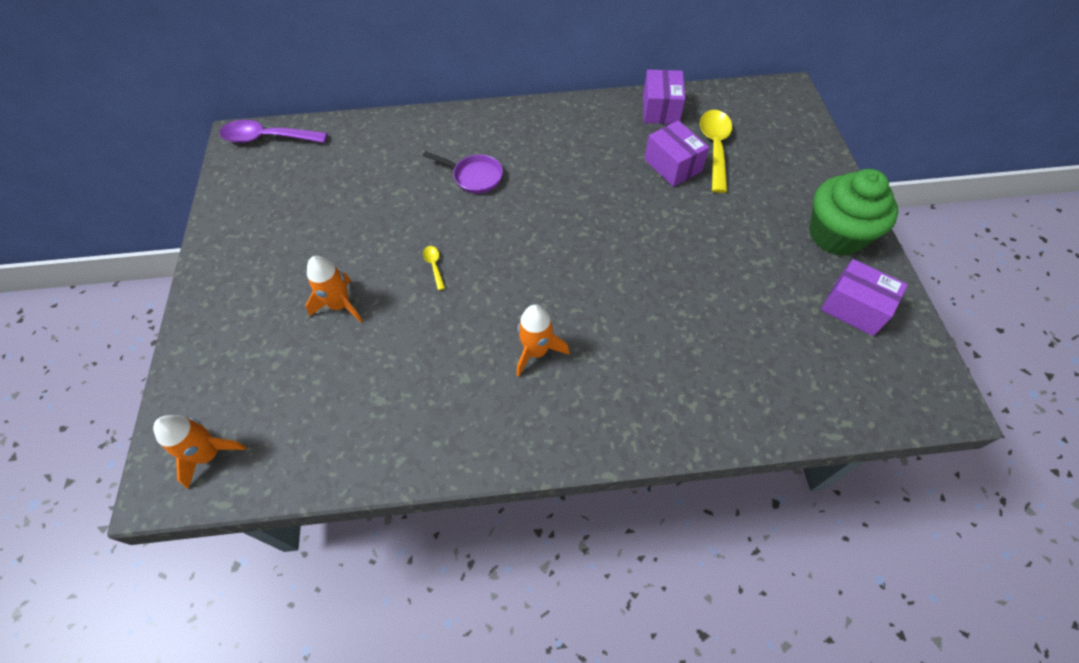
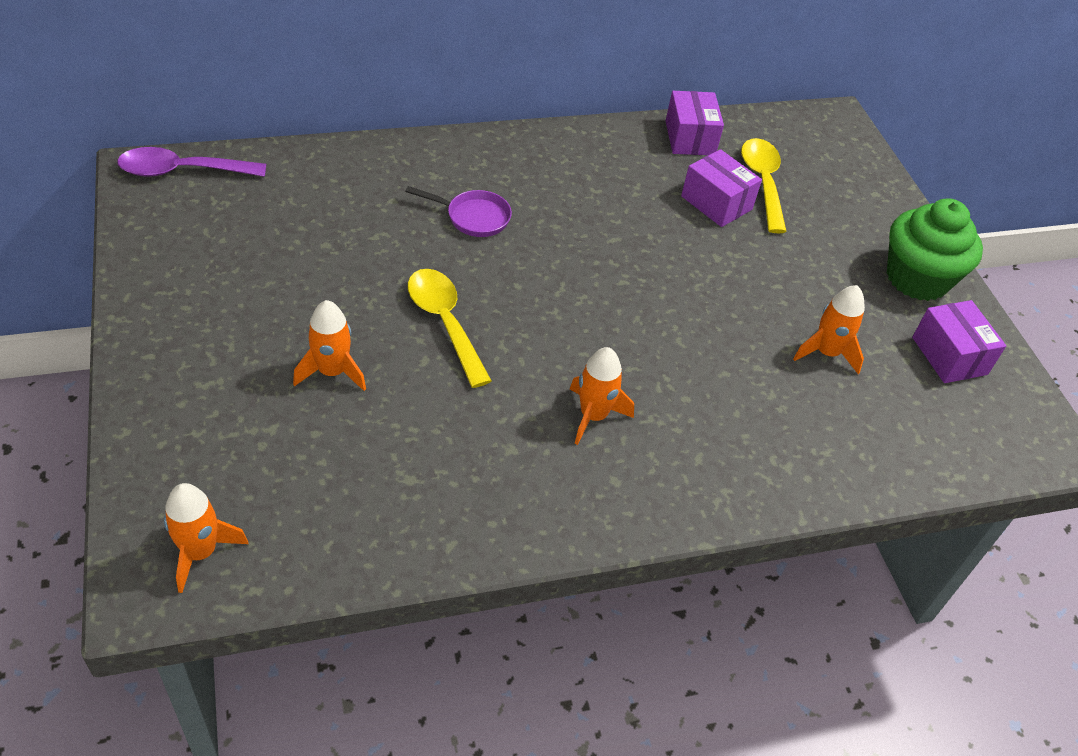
camera: 15 degrees left, 10 degrees down
yellow spoon [423,246,445,290] -> yellow spoon [408,269,492,388], size x2.26
purple box [821,259,908,336] -> purple box turned 45 degrees clockwise [912,300,1006,383]
none -> orange rocket [793,285,865,374]

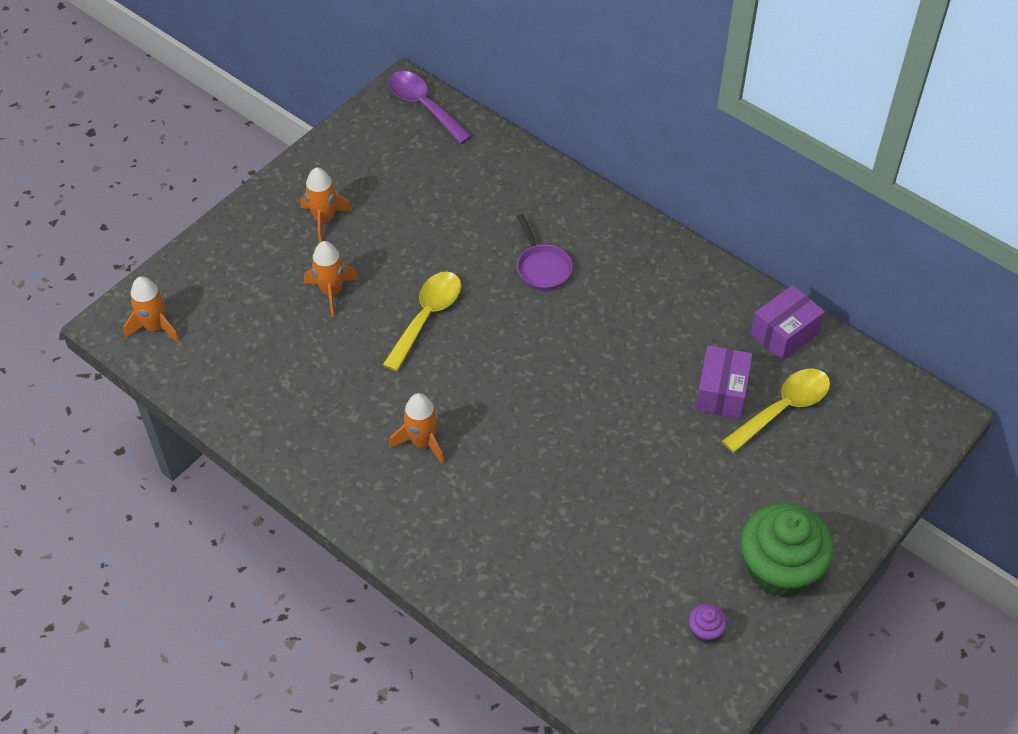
camera: 60 degrees right, 5 degrees up
orange rocket [793,285,865,374] -> orange rocket moved to [300,167,353,243]
purple box [912,300,1006,383] -> purple cupcake [689,604,727,643]

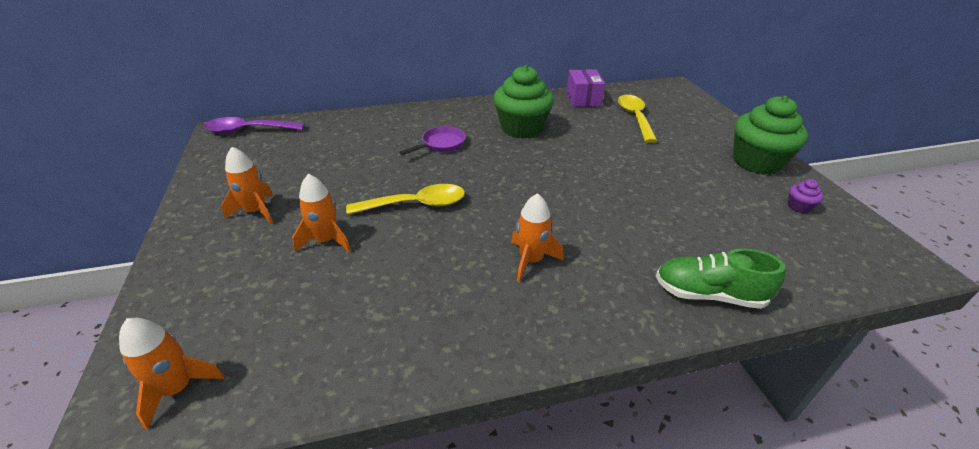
camera: 55 degrees left, 15 degrees down
yellow spoon [383,272,461,372] -> yellow spoon turned 105 degrees clockwise [346,184,465,215]
purple pan [517,214,573,291] -> purple pan turned 60 degrees counterclockwise [399,126,466,155]
purple box [695,345,753,419] -> none
none -> green cupcake [494,65,554,139]
none -> green shoe [656,248,785,309]

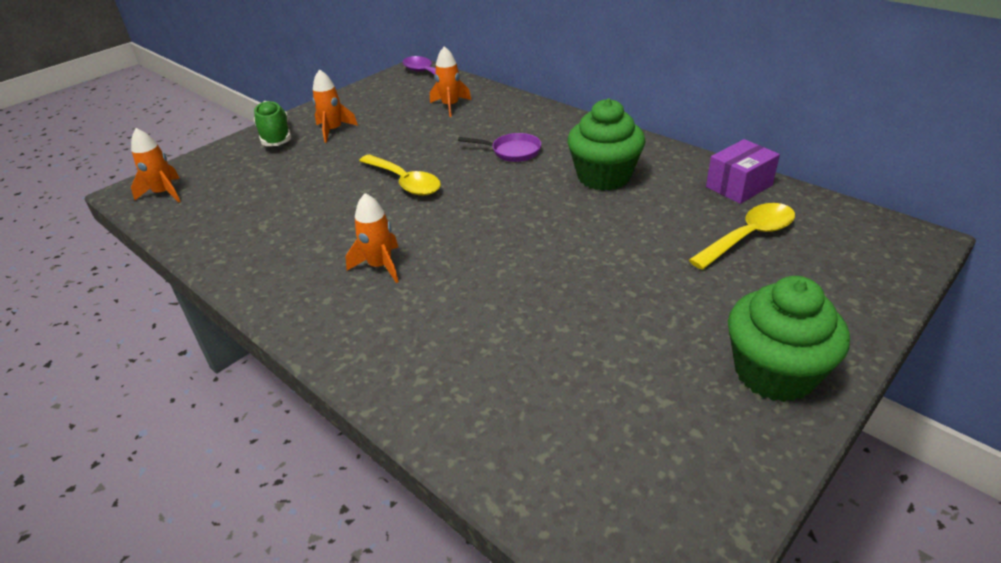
camera: 60 degrees right, 0 degrees up
orange rocket [292,174,351,252] -> orange rocket moved to [430,46,471,117]
green shoe [656,248,785,309] -> green shoe moved to [254,101,291,146]
purple cupcake [788,179,823,213] -> none

